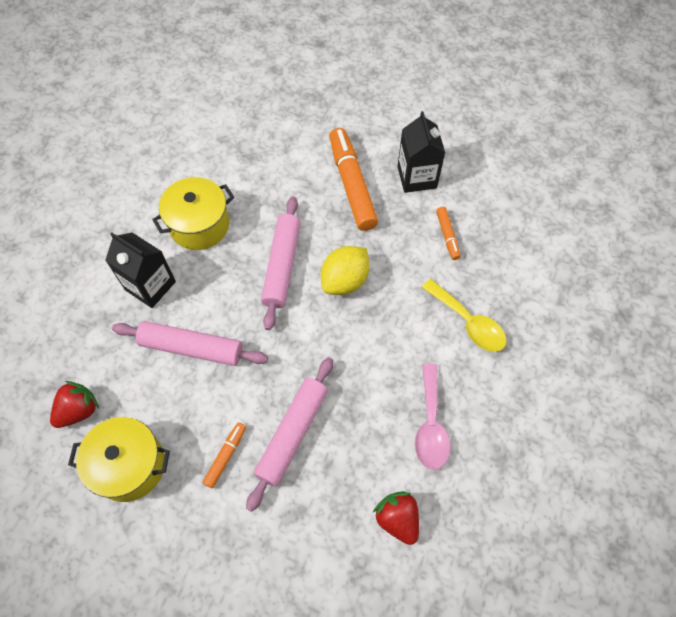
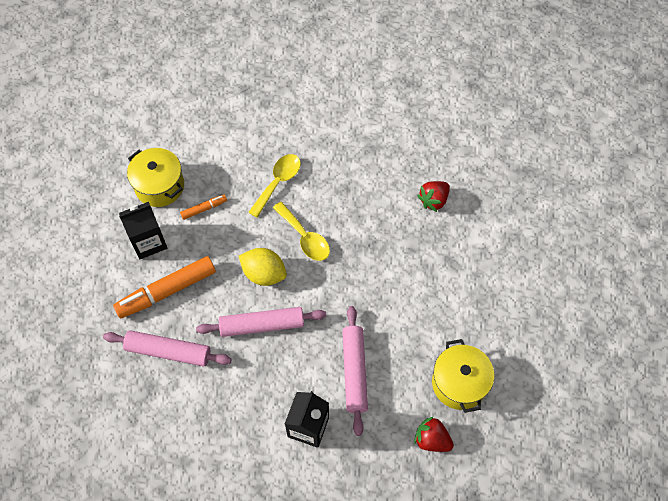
camera: 105 degrees left, 0 degrees up
yellow pot [152,177,234,250] -> yellow pot moved to [127,148,184,207]
orange marker [202,423,246,488] -> none
pink rolling pin [246,357,333,512] -> pink rolling pin moved to [103,330,232,367]
pink spoon [415,363,450,470] -> none
none -> yellow spoon [273,202,330,261]

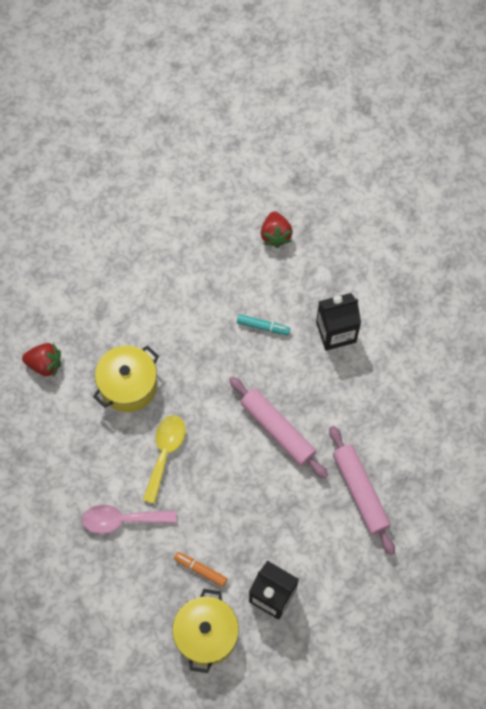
camera: 125 degrees left, 5 degrees up
orange marker [113,256,216,318] -> none
yellow lemon [239,248,287,286] -> none
yellow spoon [248,154,301,218] -> pink spoon [82,505,176,534]
pink rolling pin [342,306,368,436] -> turquoise marker [237,314,290,335]
yellow pot [432,339,494,413] -> yellow pot moved to [93,345,159,412]

